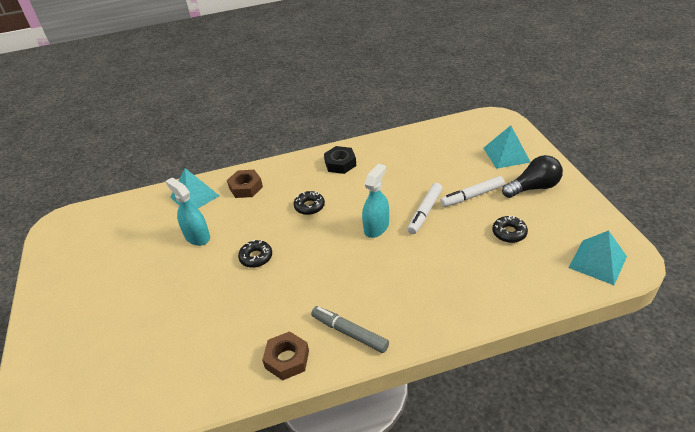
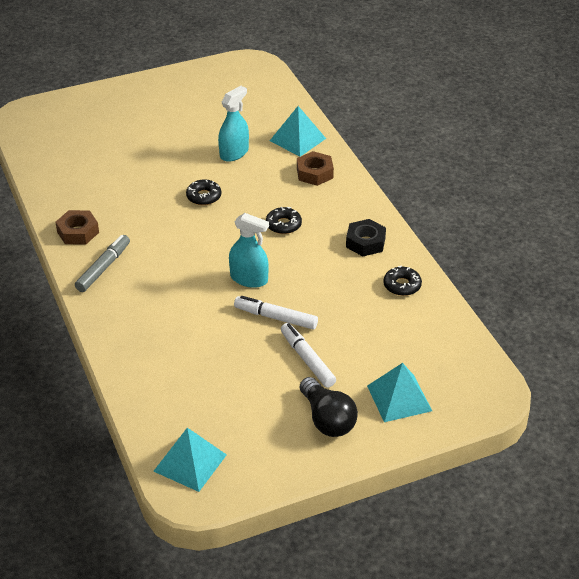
camera: 80 degrees right, 0 degrees up
black donut [492,215,528,243] -> black donut moved to [383,265,422,296]

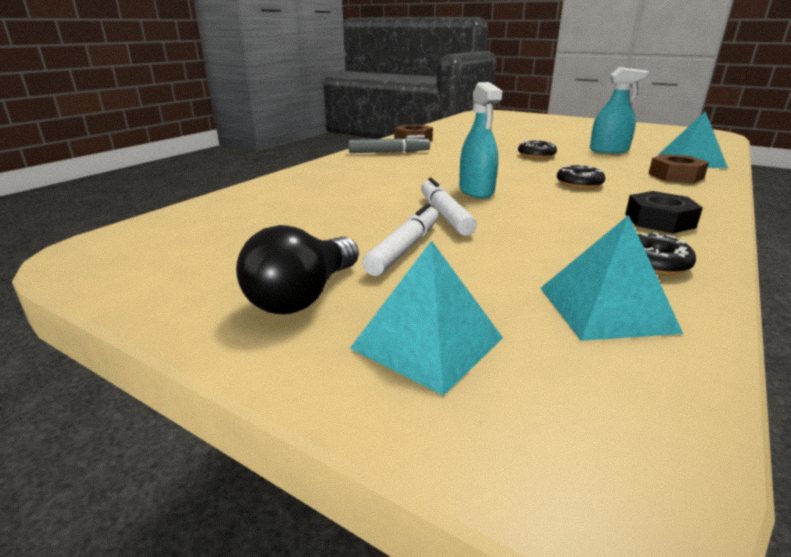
camera: 55 degrees right, 15 degrees down
turquoise pyramid [153,428,227,492] -> turquoise pyramid moved to [541,215,683,341]

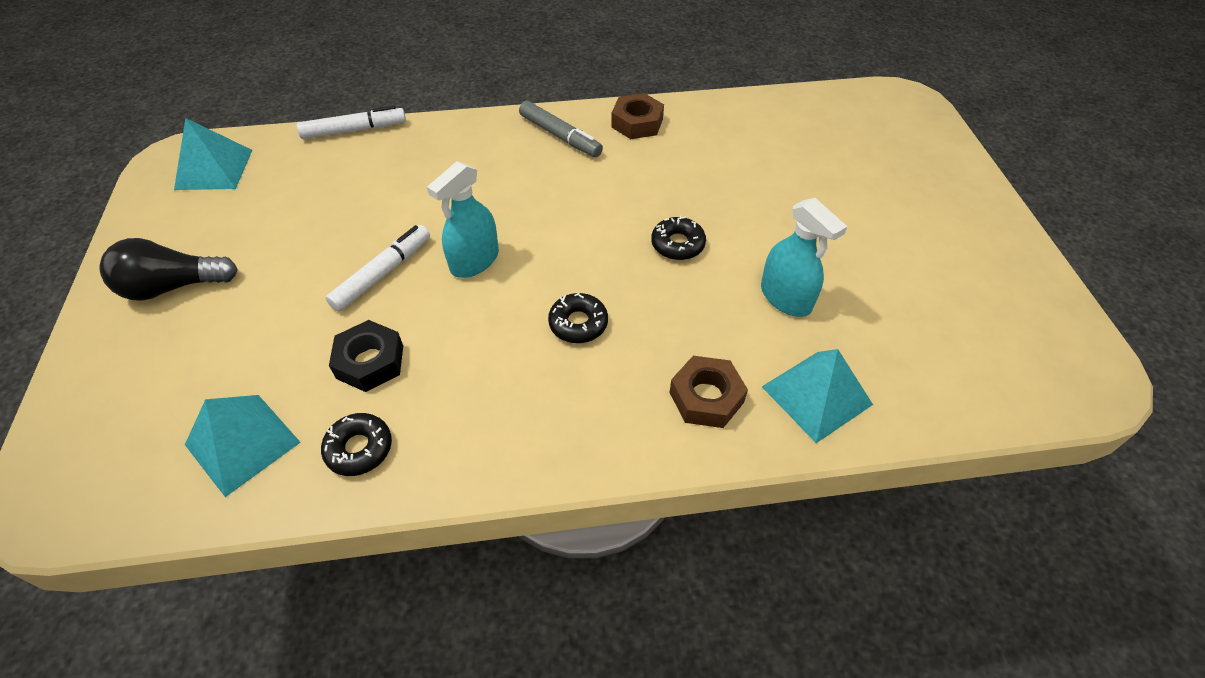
camera: 50 degrees right, 25 degrees up
turquoise pyramid [350,240,503,396] -> turquoise pyramid moved to [174,118,252,190]
white marker [362,204,438,276] -> white marker moved to [297,105,406,139]
black nut [625,191,703,234] -> black nut moved to [329,320,403,392]

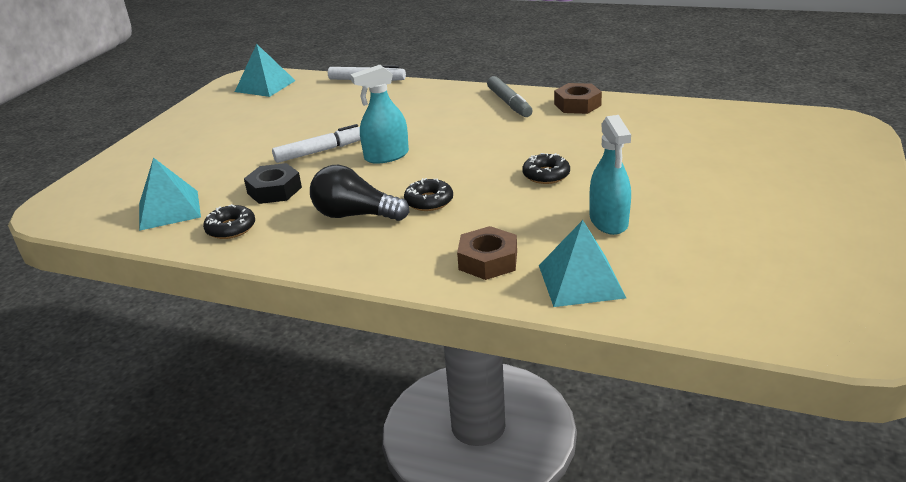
camera: 30 degrees right, 20 degrees down
black light bulb [99,238,238,301] -> black light bulb moved to [310,165,409,221]

